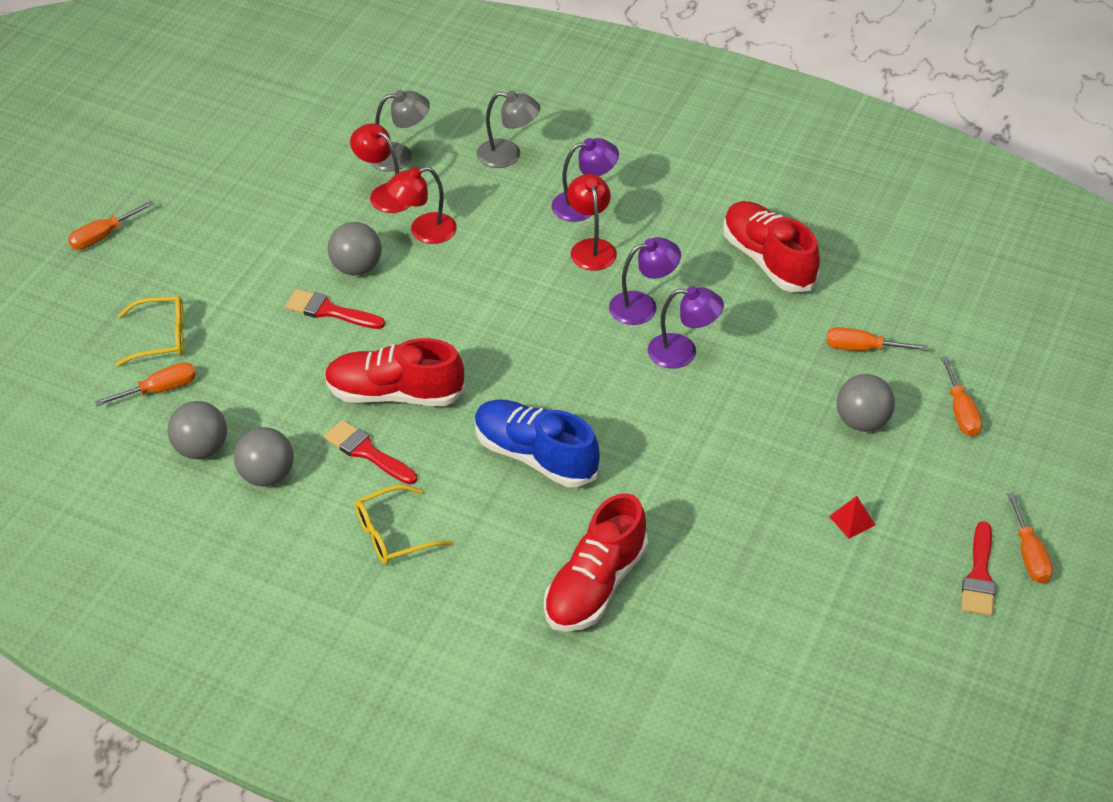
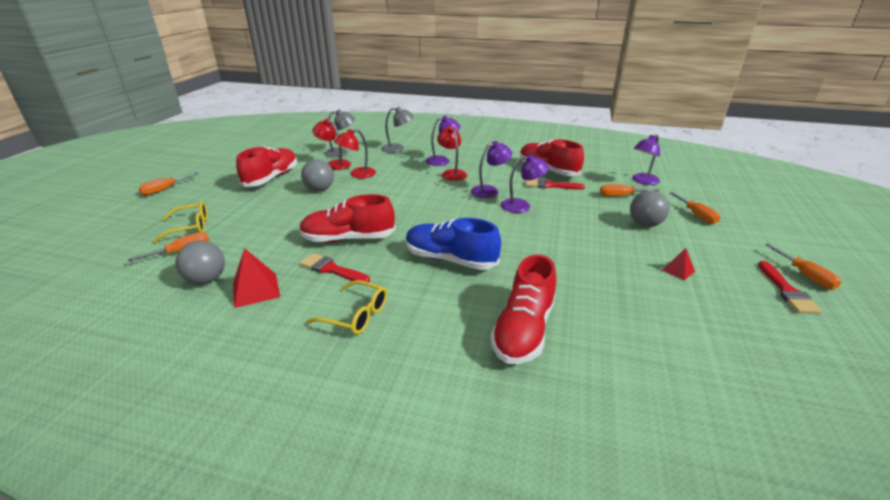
camera: 10 degrees left, 15 degrees down
grey ball [234,427,294,486] -> red pyramid [233,248,280,308]
red brush [285,289,385,329] -> red brush moved to [526,178,585,190]
yellow glasses [355,485,453,565] -> yellow glasses turned 120 degrees counterclockwise [307,280,387,335]
none -> red shoe [236,146,297,187]
none -> purple lamp [632,134,660,185]

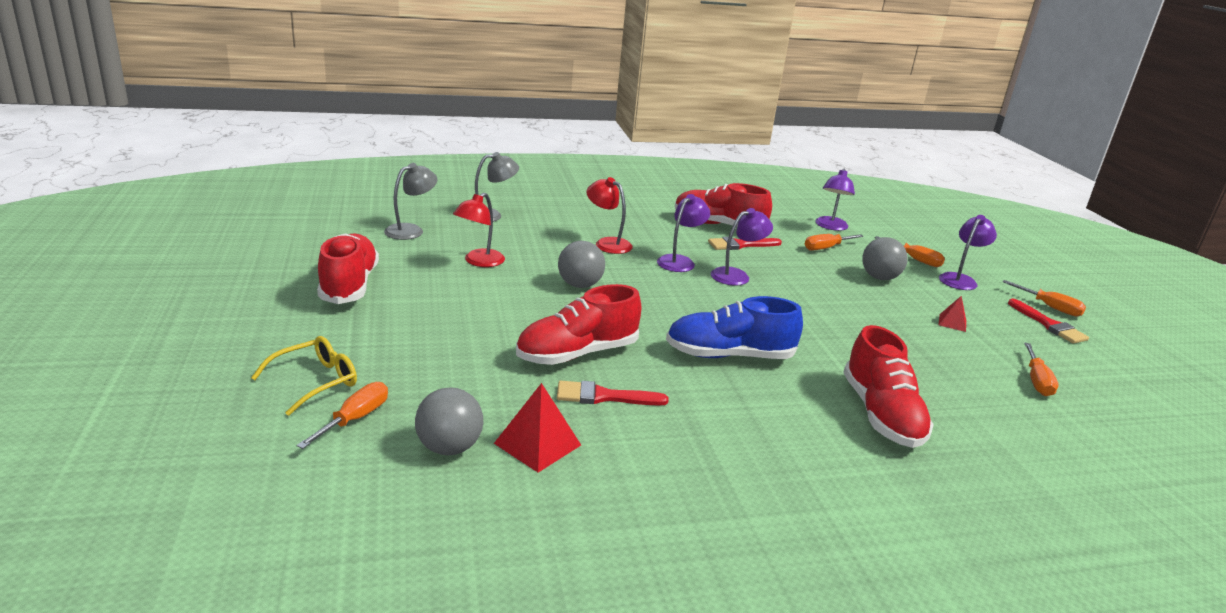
camera: 30 degrees left, 5 degrees down
orange screwdriver [139,172,199,195] -> orange screwdriver moved to [1024,342,1059,396]
grey ball [301,160,334,192] -> grey ball moved to [558,241,605,288]
yellow glasses [307,280,387,335] -> none
red lamp [312,119,351,170] -> none
purple lamp [426,116,461,166] -> purple lamp moved to [939,215,997,290]

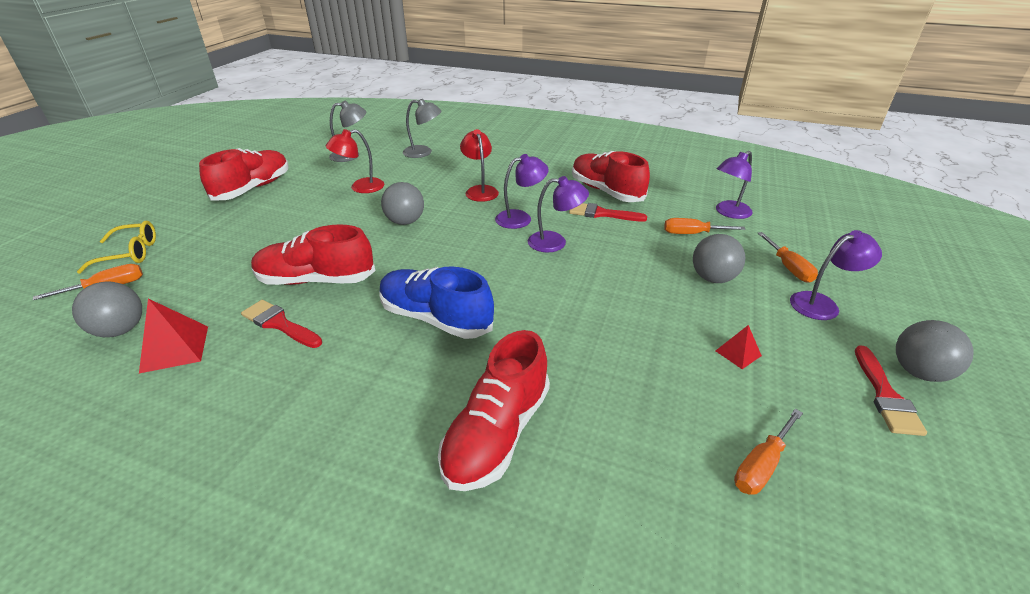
camera: 35 degrees right, 10 degrees up
orange screwdriver [1002,280,1086,316] -> grey ball [896,320,974,382]

